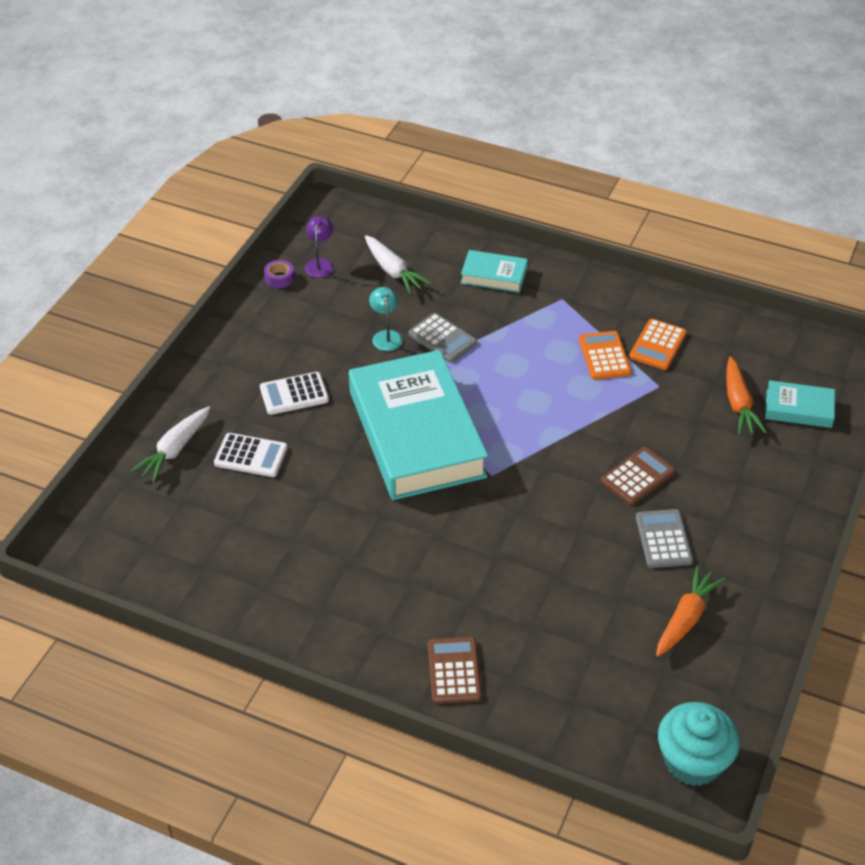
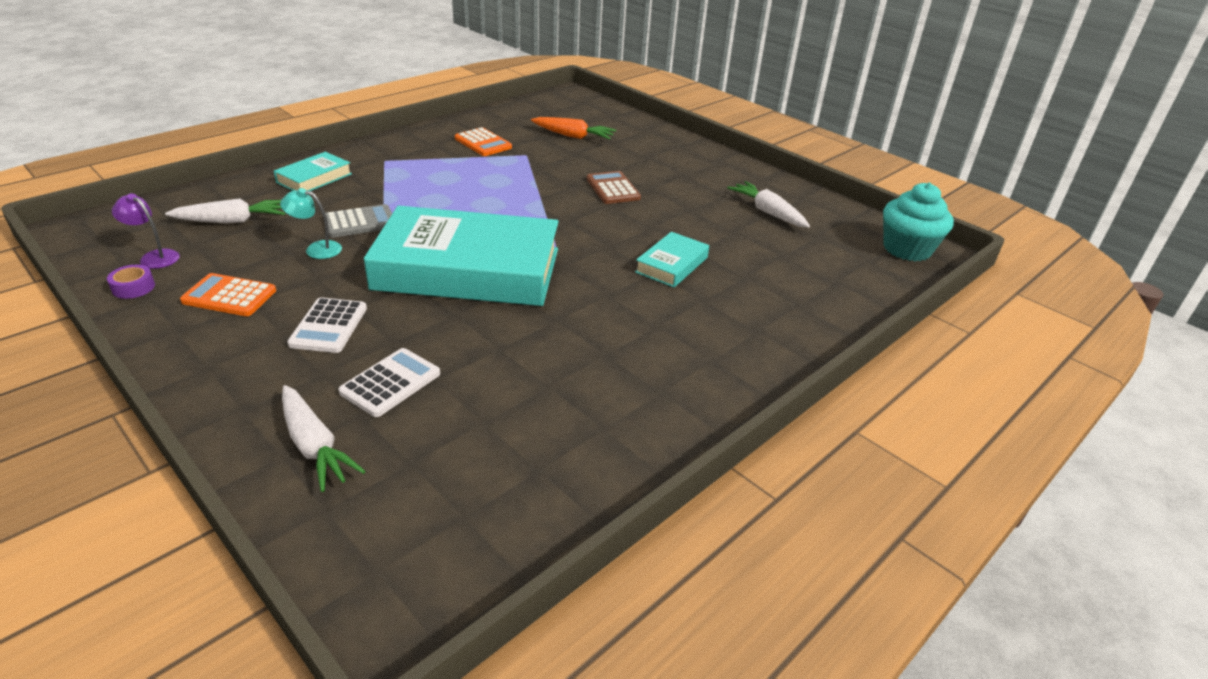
camera: 70 degrees left, 10 degrees down
brown calculator [428,637,482,704] -> none
orange calculator [579,331,632,380] -> orange calculator moved to [180,273,276,316]
grey calculator [636,509,693,568] -> none
orange carrot [656,565,725,657] -> white carrot [727,181,810,228]
turquoise book [765,380,835,428] -> turquoise book moved to [635,232,709,287]

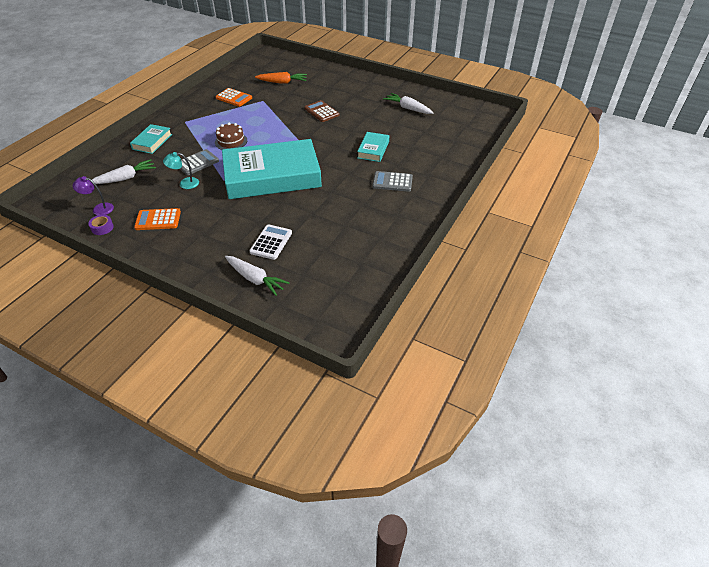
camera: 15 degrees left, 10 degrees up
white calculator [287,297,367,353] -> none
turquoise cupcake [883,183,954,261] -> none
none -> brown cake [215,123,247,150]
none -> grey calculator [372,171,413,192]

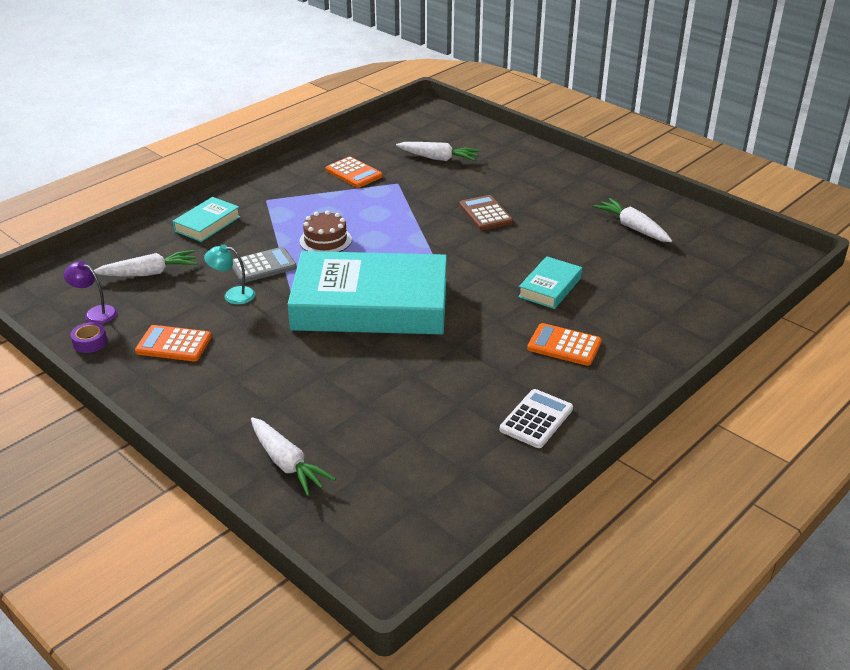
camera: 15 degrees right, 10 degrees down
white calculator [249,224,292,260] -> white calculator moved to [500,389,573,448]
orange carrot [255,72,307,84] -> white carrot [396,142,480,161]
grey calculator [372,171,413,192] -> orange calculator [527,323,602,366]

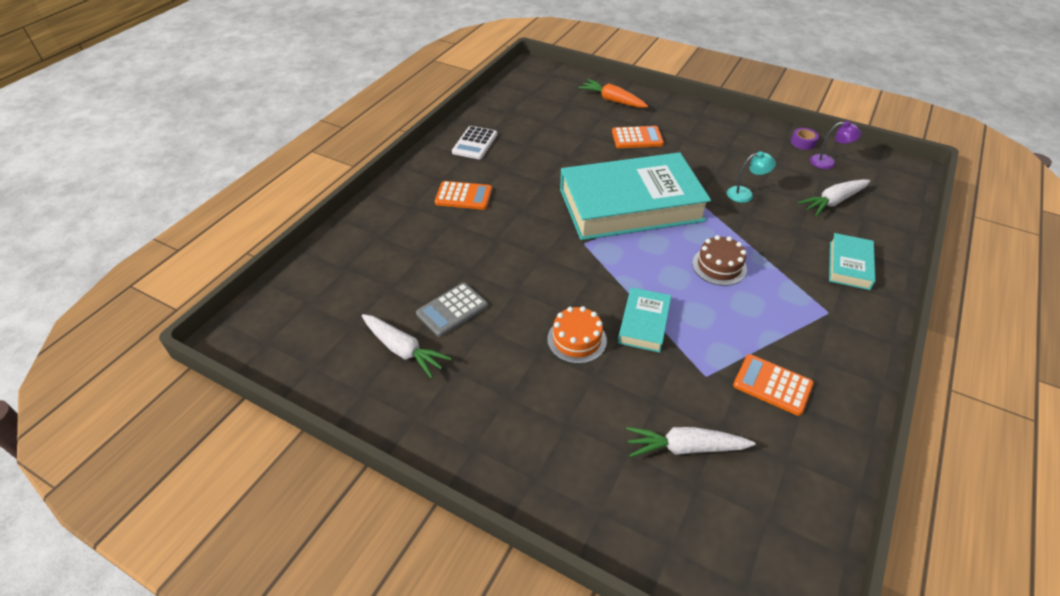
camera: 165 degrees right, 10 degrees up
orange calculator [135,325,212,361] -> orange calculator moved to [612,126,664,148]
grey calculator [232,247,297,283] -> grey calculator moved to [416,283,488,337]
white carrot [251,417,336,496] -> orange carrot [578,79,648,108]
brown calculator [459,195,513,230] -> orange cake [547,306,607,364]
turquoise book [518,256,582,309] -> turquoise book moved to [618,287,671,353]

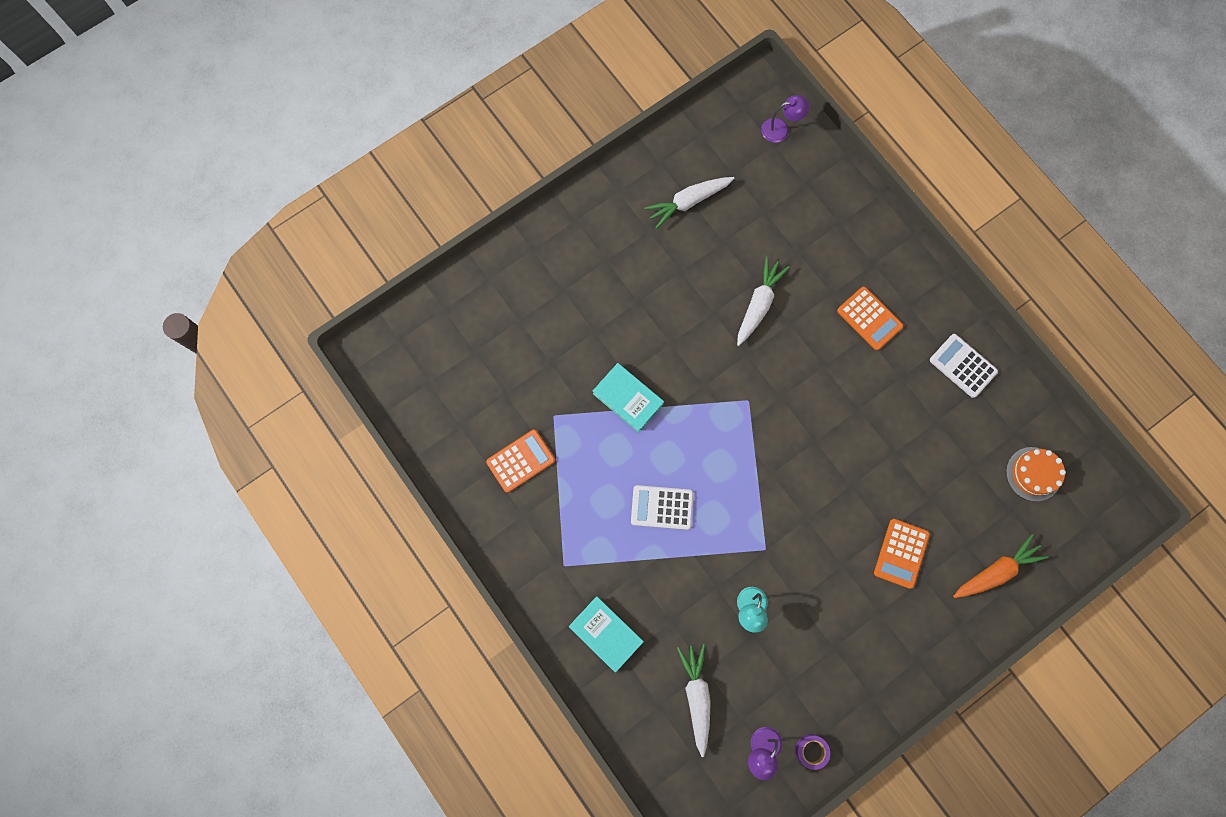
camera: 115 degrees right, 30 degrees up
grey calculator [416,283,488,337] -> none
orange calculator [435,181,492,210] -> orange calculator turned 75 degrees counterclockwise [837,287,903,350]
orange cake [547,306,607,364] -> orange cake moved to [1006,447,1066,502]
turquoise book [560,152,711,240] -> none
white carrot [626,427,756,457] -> white carrot moved to [737,257,790,346]
brown cake [692,235,747,286] -> white calculator [631,485,693,530]
none -> purple lamp [761,95,810,143]

